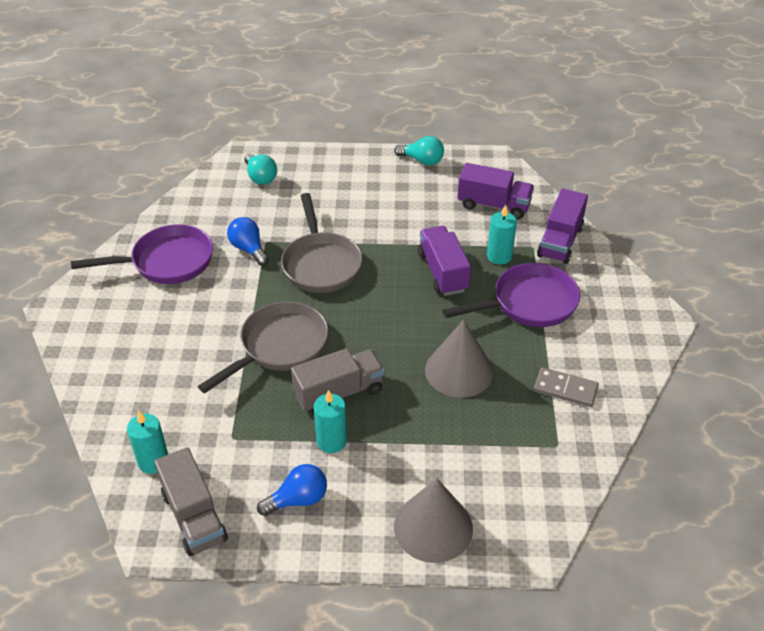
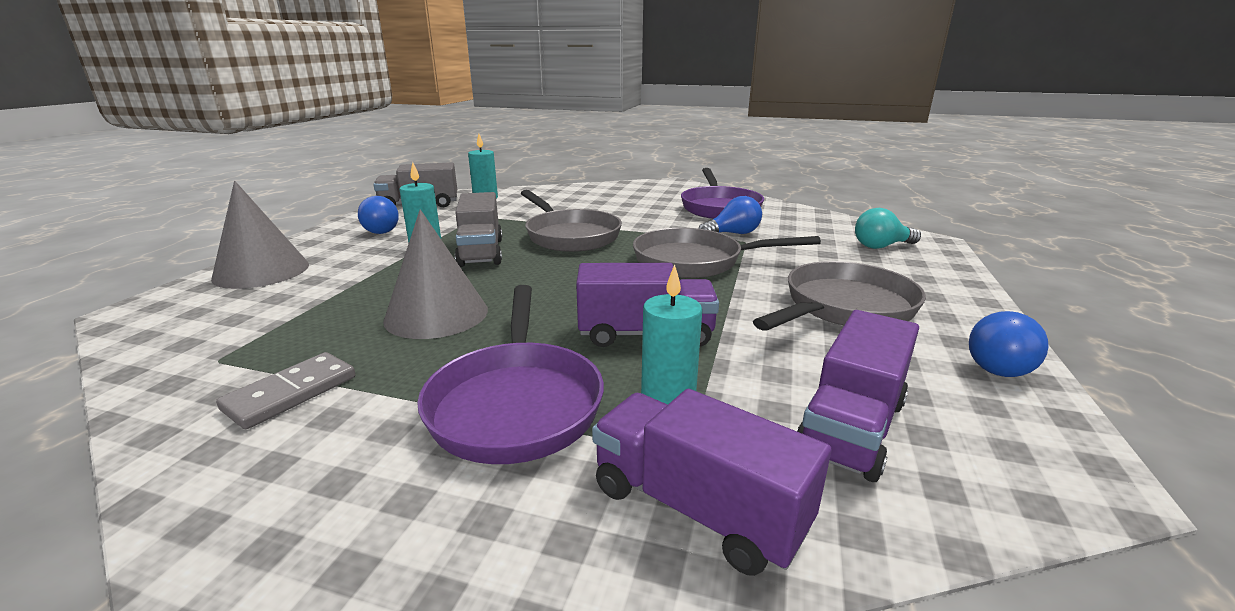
camera: 105 degrees right, 20 degrees down
turquoise light bulb [394,136,444,165] -> blue light bulb [969,311,1049,377]
none -> grey pan [753,261,926,331]

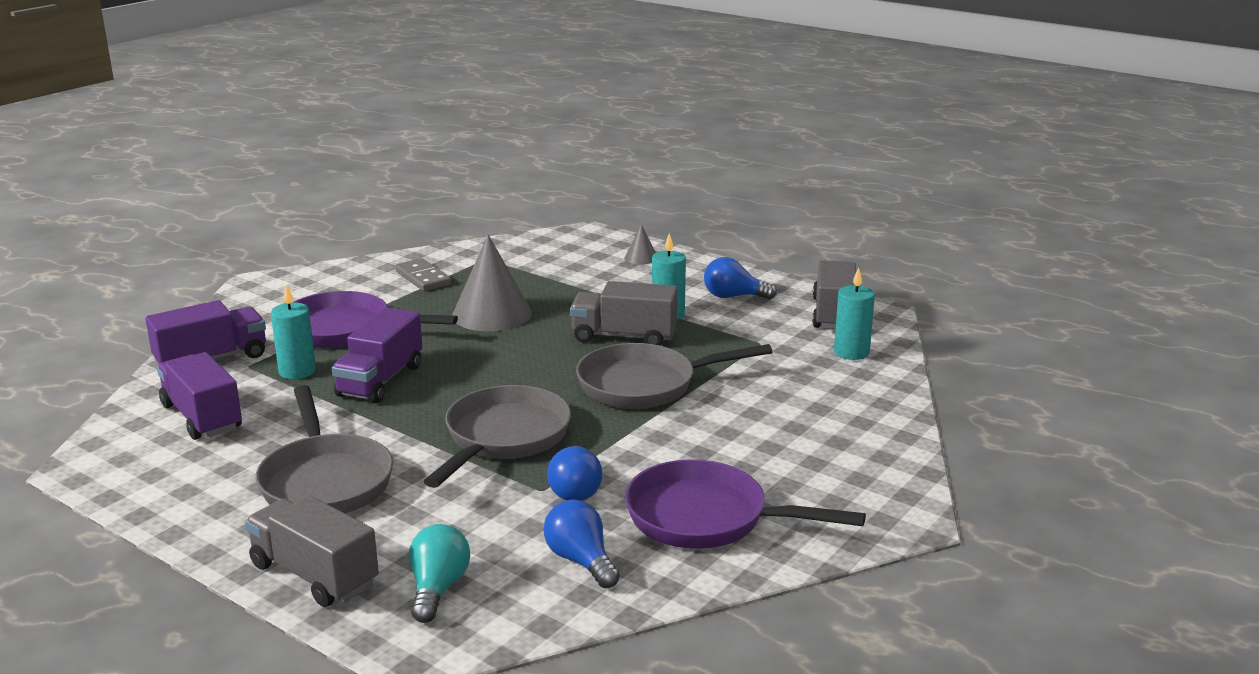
camera: 110 degrees right, 0 degrees up
grey cone [211,181,309,289] -> grey cone [624,224,656,265], size x0.47
blue light bulb [969,311,1049,377] -> blue light bulb moved to [544,500,620,588]
none -> grey truck [245,495,379,607]

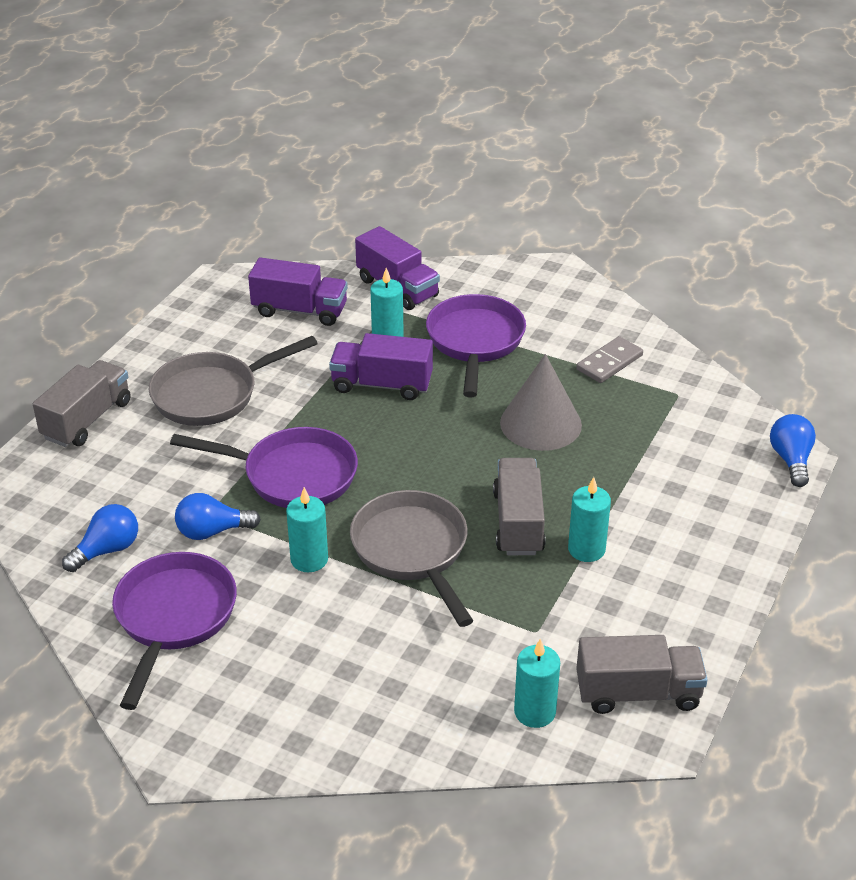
camera: 80 degrees right, 15 degrees up
purple truck [157,352,242,440] -> purple truck turned 60 degrees clockwise [248,257,348,326]
turquoise light bulb [409,524,470,623] -> none
grey pan [423,385,571,488] -> purple pan [170,427,358,508]
grey cone [624,224,656,265] -> none
blue light bulb [704,257,777,300] -> blue light bulb moved to [770,414,816,487]
none -> turquoise candle [286,487,328,572]

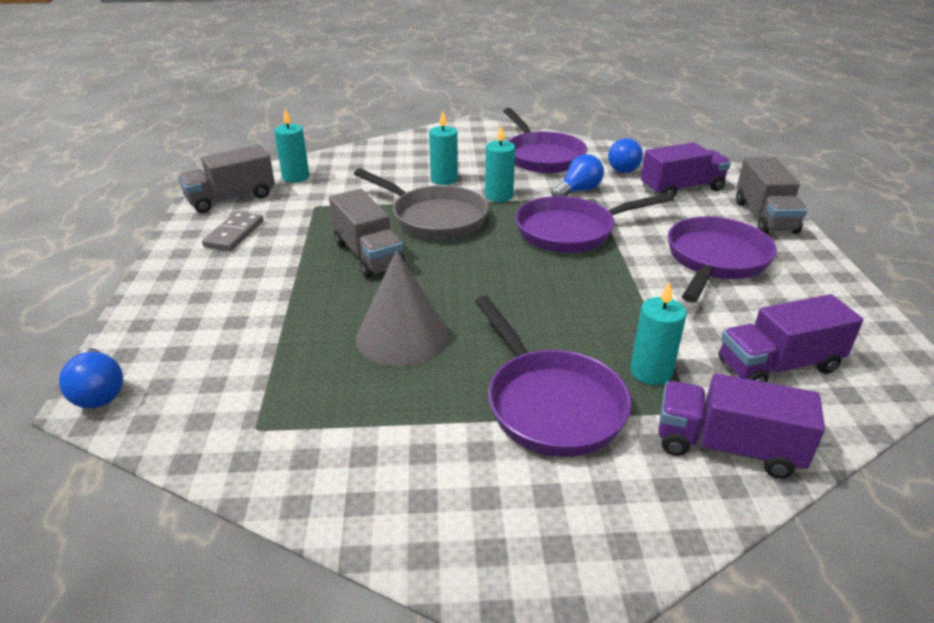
camera: 150 degrees right, 5 degrees down
grey pan [149,336,318,426] -> purple pan [668,217,777,303]
purple truck [329,333,433,400] -> purple truck moved to [641,142,731,198]
turquoise candle [568,477,611,562] -> turquoise candle moved to [429,111,458,185]
grey domino [576,336,643,383] -> grey domino moved to [202,212,263,251]

